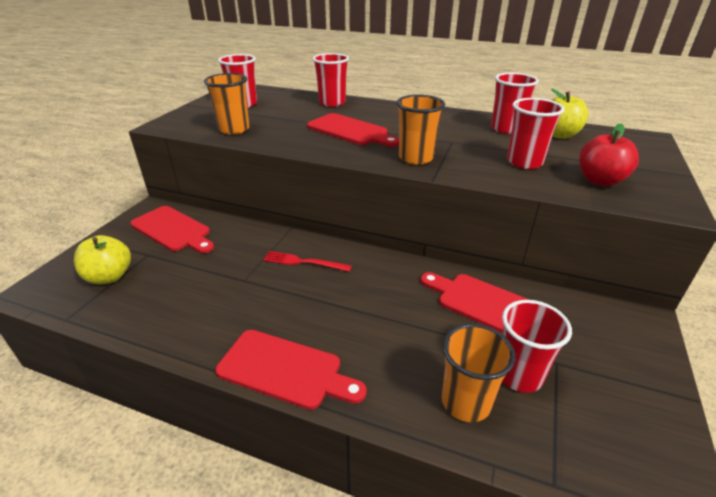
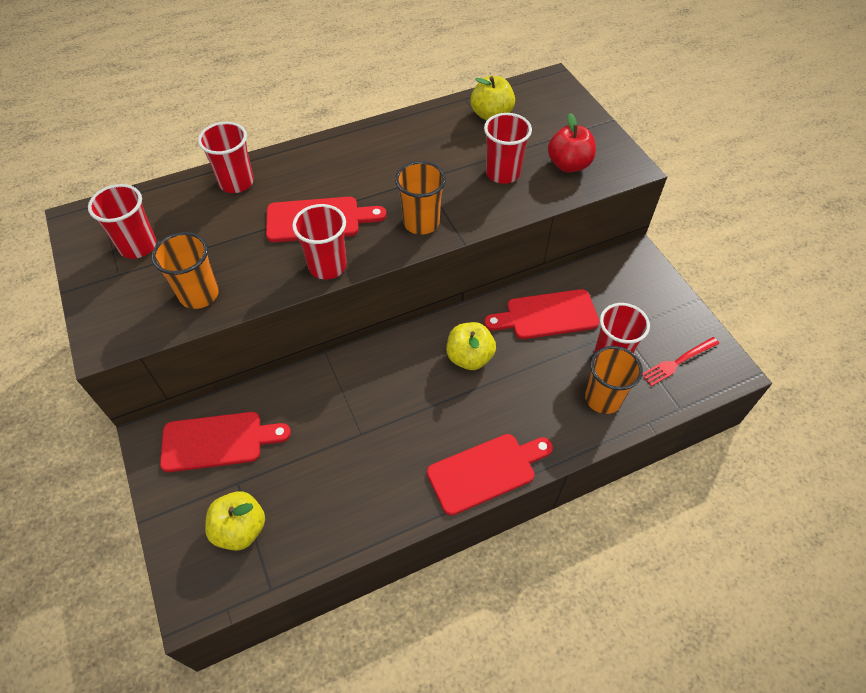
camera: 45 degrees left, 20 degrees up
red fork [263,251,352,272] -> red fork moved to [642,337,719,386]
red cup [491,73,538,134] -> red cup moved to [292,204,347,280]
none -> yellow apple [447,322,496,370]

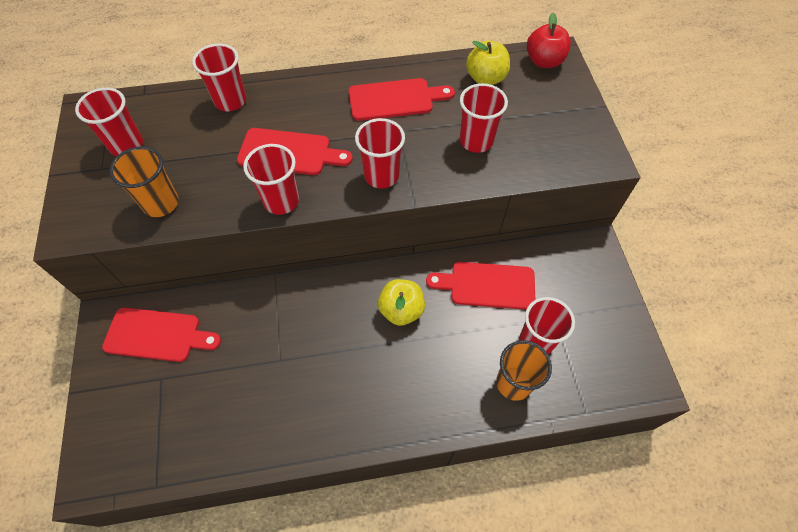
camera: 15 degrees right, 5 degrees up
yellow apple [205,491,265,551] -> none
orange cup [395,161,446,235] -> red cup [355,118,405,189]
red cutting board [427,434,553,516] -> red cutting board moved to [349,78,455,121]
red apple [548,113,596,172] -> red apple moved to [527,13,571,68]
red fork [642,337,719,386] -> none

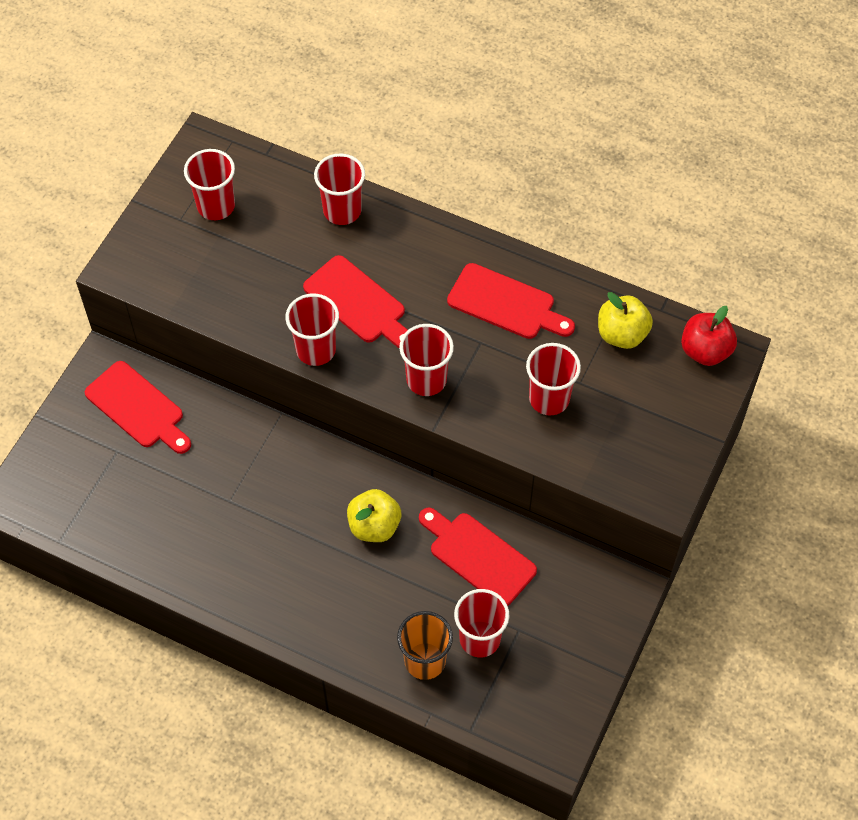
camera: 35 degrees right, 0 degrees up
orange cup [110,146,179,217] -> none

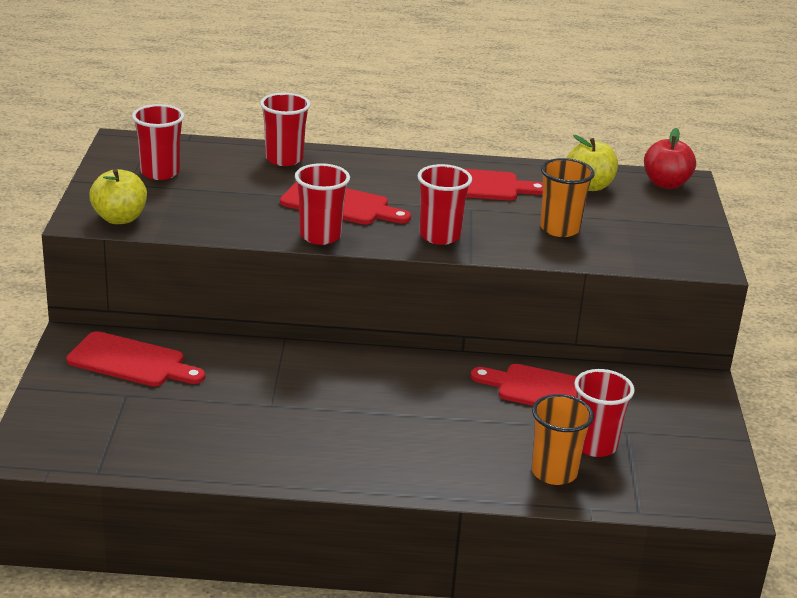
camera: 25 degrees left, 30 degrees down
yellow apple [347,489,401,542] -> yellow apple moved to [89,169,147,224]
red cup [526,343,581,416] -> orange cup [540,158,595,237]

